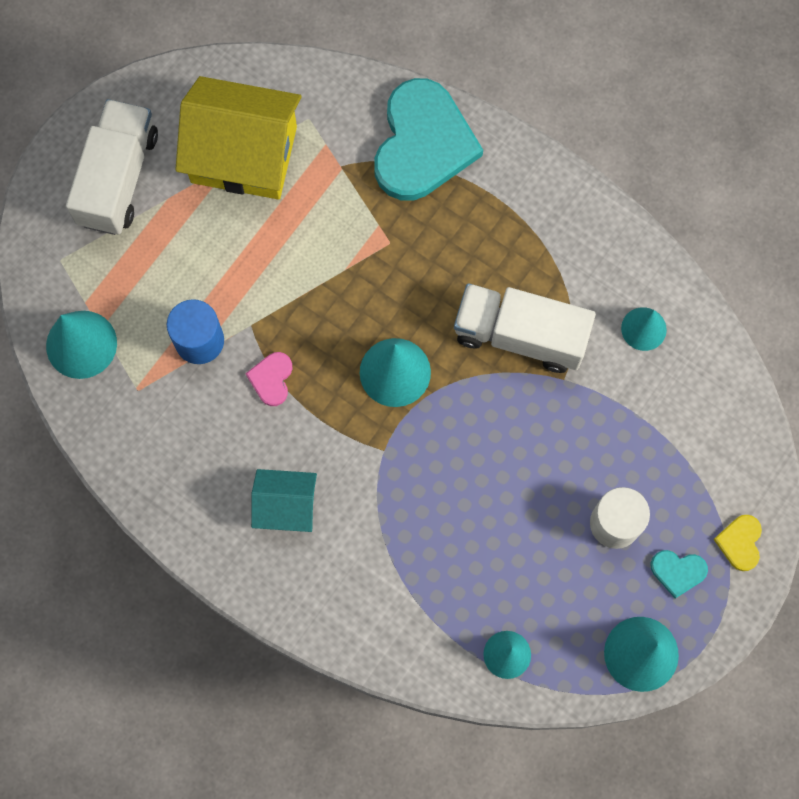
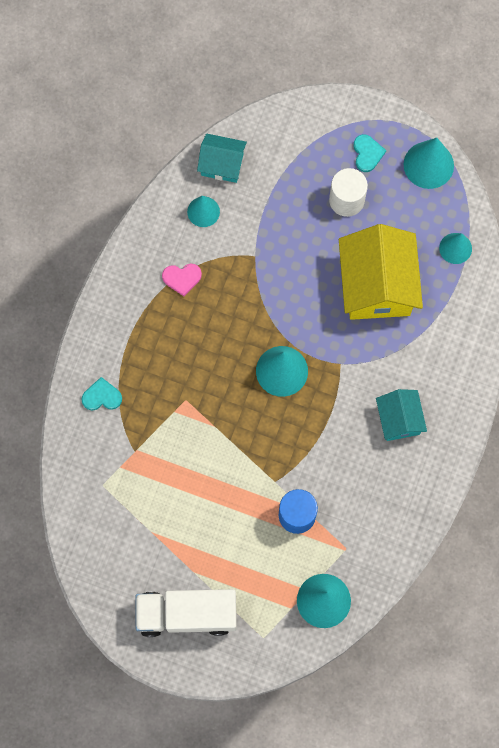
camera: 105 degrees left, 0 degrees up
yellow house [175,76,302,200] -> yellow house moved to [339,224,423,320]
pink heart [245,352,292,406] -> pink heart moved to [162,264,202,296]
turquoise heart [374,78,483,201] -> turquoise heart [81,377,122,411], size x0.42
white truck [454,283,596,373] -> none
yellow heart [714,515,762,571] -> none
none -> turquoise house [197,134,247,183]

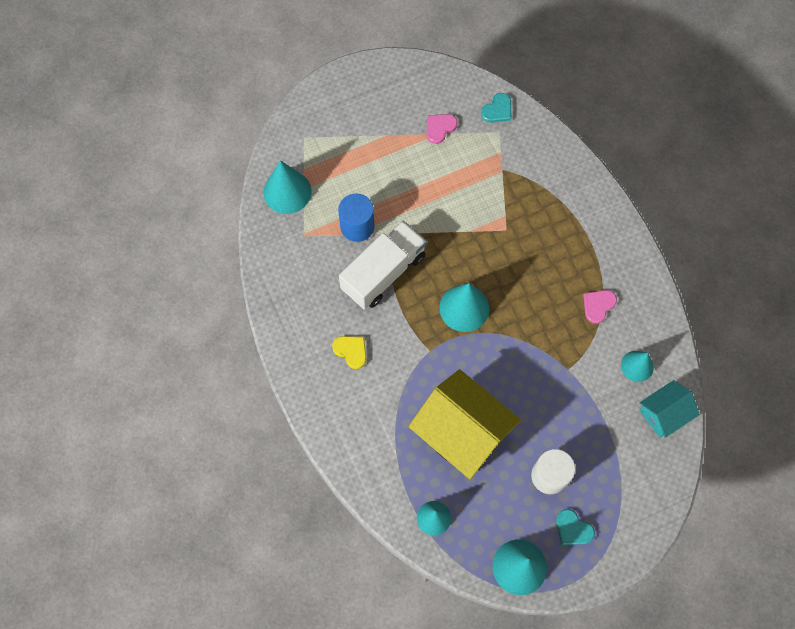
camera: 135 degrees right, 5 degrees down
turquoise heart [81,377,122,411] -> turquoise heart moved to [481,93,511,123]
white truck [135,589,237,637] -> white truck moved to [339,221,427,309]
turquoise house [376,389,427,441] -> yellow heart [332,336,367,369]
none -> pink heart [426,114,457,144]

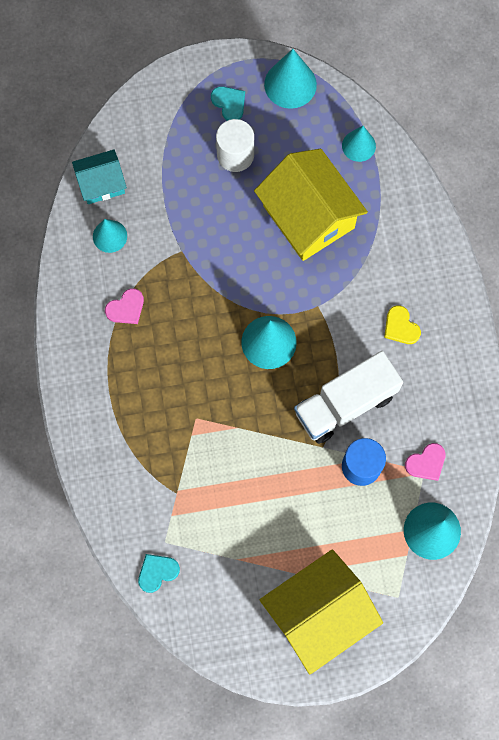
camera: 165 degrees left, 5 degrees up
pink heart [426,114,457,144] -> pink heart moved to [405,443,446,481]
none -> yellow house [260,549,383,674]

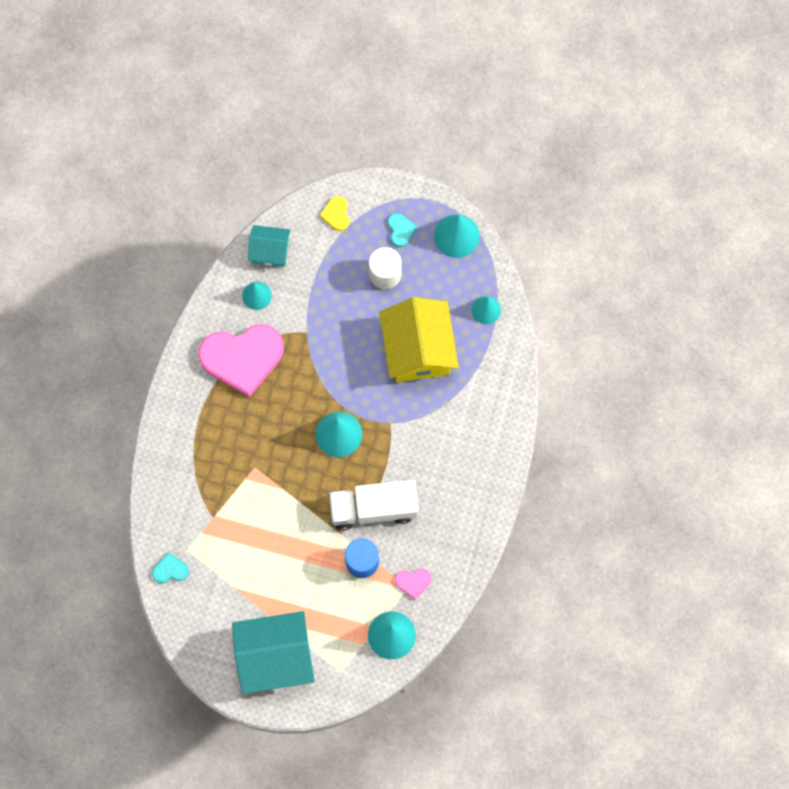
camera: 25 degrees right, 0 degrees up
pink heart [105,288,144,324] -> pink heart [198,324,284,397], size x2.40
yellow house [260,549,383,674] -> turquoise house [232,611,315,694]
yellow heart [384,305,421,344] -> yellow heart moved to [320,196,349,231]

